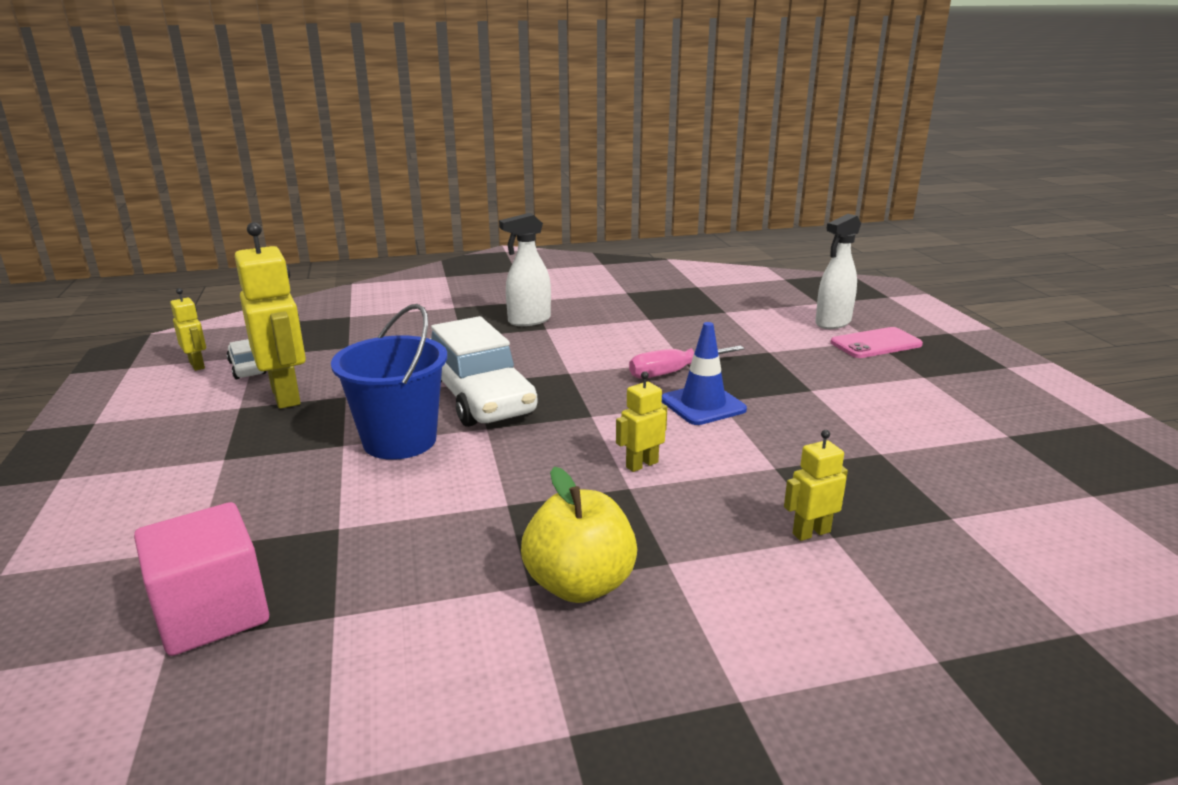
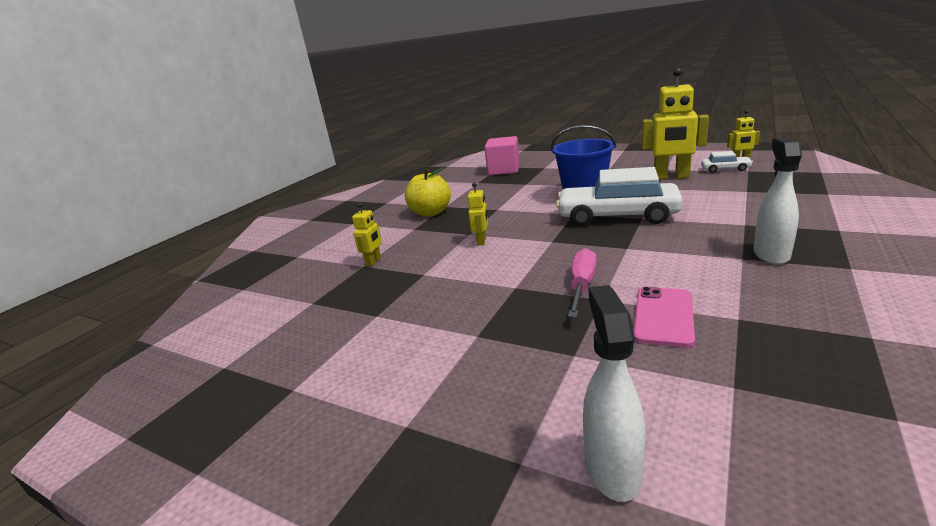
camera: 135 degrees right, 0 degrees up
blue traffic cone [662,322,747,425] -> none
pink phone [831,327,923,358] -> pink phone moved to [634,287,695,347]

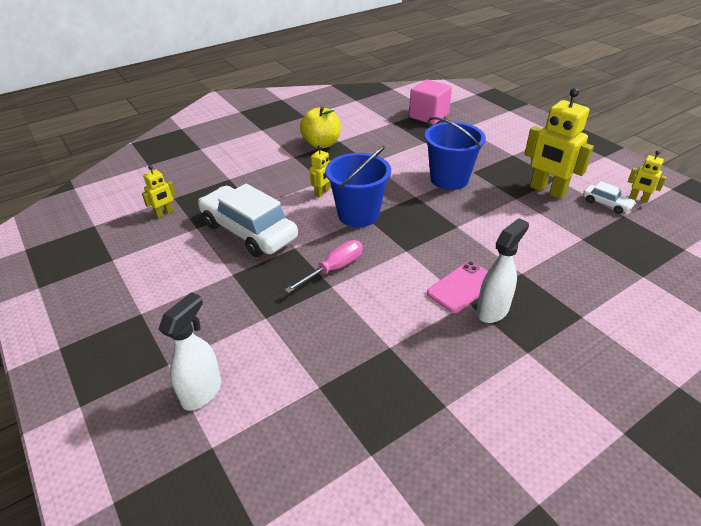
camera: 25 degrees right, 15 degrees up
yellow robot [352,203,382,266] -> yellow robot moved to [142,165,176,218]
white car [556,167,683,226] -> white car moved to [198,184,298,257]
pink phone [634,287,695,347] -> pink phone moved to [427,261,488,313]
none -> blue bucket [325,146,391,227]

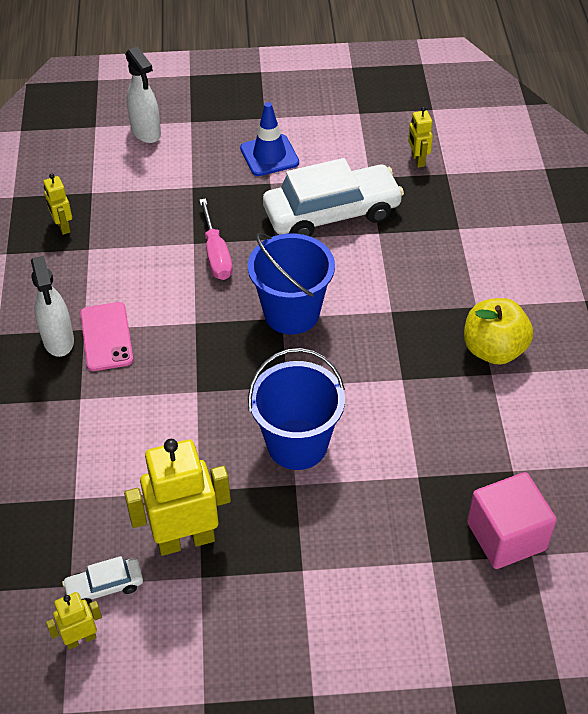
camera: 120 degrees right, 10 degrees up
yellow robot [310,146,330,198] -> yellow robot moved to [43,173,72,235]
none -> blue traffic cone [240,102,299,176]

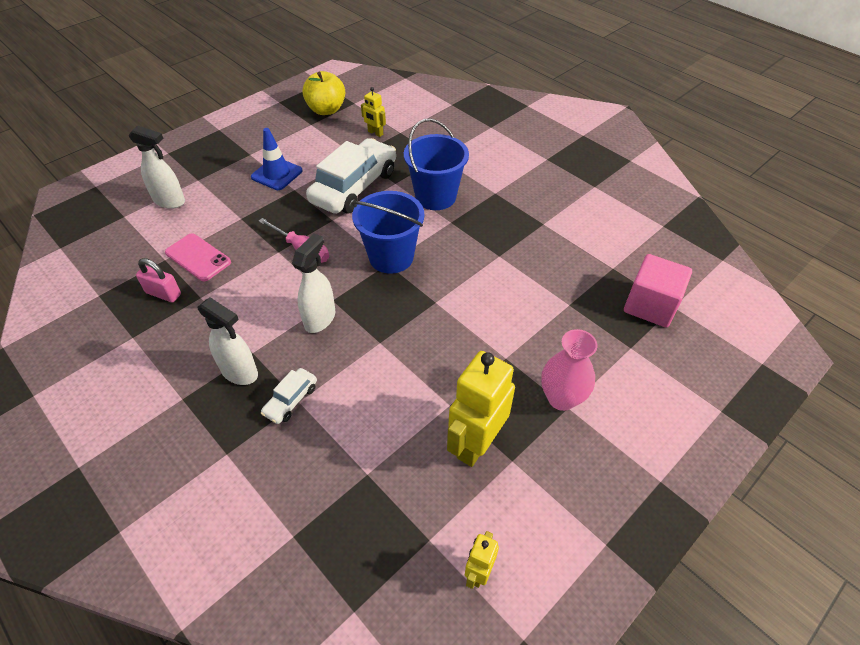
camera: 40 degrees left, 0 degrees up
yellow robot [43,173,72,235] -> pink padlock [136,258,181,302]
white car [62,556,143,606] -> white car moved to [261,368,317,424]
pink phone [80,302,133,371] -> pink phone moved to [165,234,231,281]
blue bucket [248,348,345,470] -> blue bucket moved to [404,118,469,210]
yellow apple [464,298,533,365] -> yellow apple moved to [302,71,345,115]
none -> white spray bottle [292,234,335,333]
none -> pink vase [541,329,598,411]

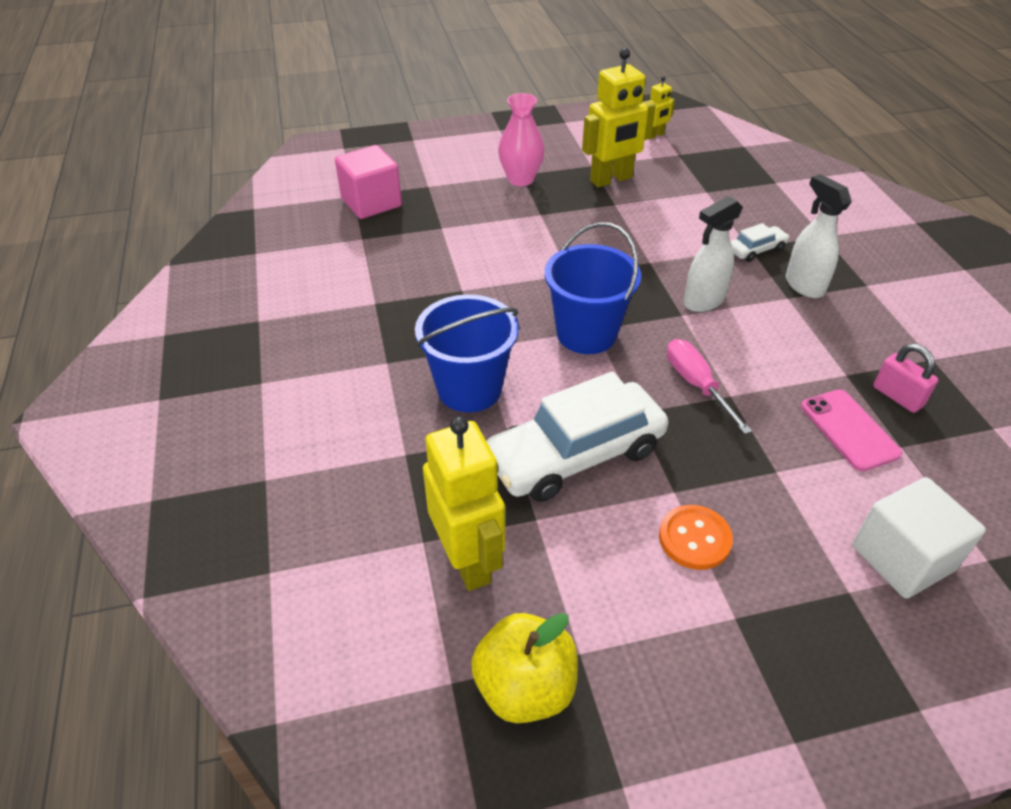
camera: 150 degrees left, 5 degrees down
white spray bottle [129,125,185,209] -> white cube [852,477,986,599]
blue traffic cone [251,128,303,190] -> orange button [659,505,733,570]
yellow robot [361,87,386,137] -> yellow robot [423,416,505,591], size x2.00

